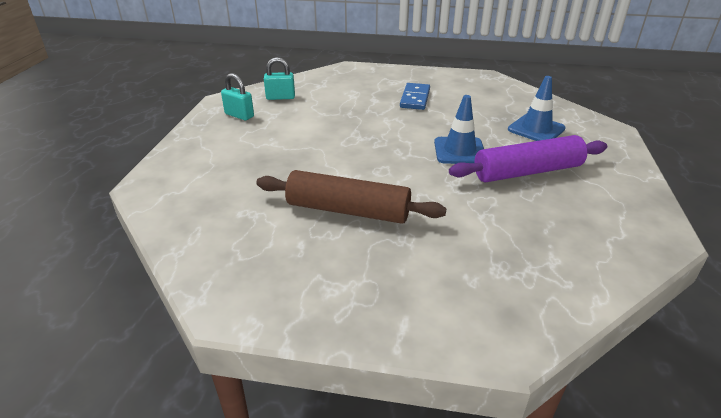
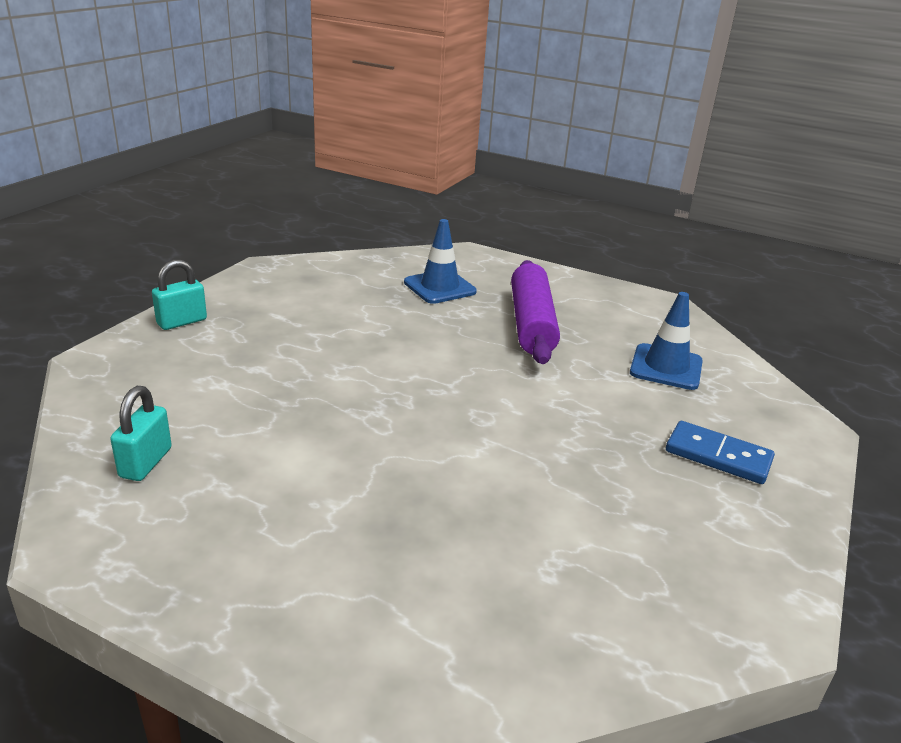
camera: 75 degrees left, 5 degrees down
turquoise padlock [221,73,254,120] -> turquoise padlock moved to [152,260,207,330]
brown rolling pin [256,170,447,224] -> none
blue domino [400,83,430,110] -> blue domino moved to [666,421,775,484]
blue traffic cone [434,95,484,164] -> blue traffic cone moved to [630,292,703,390]

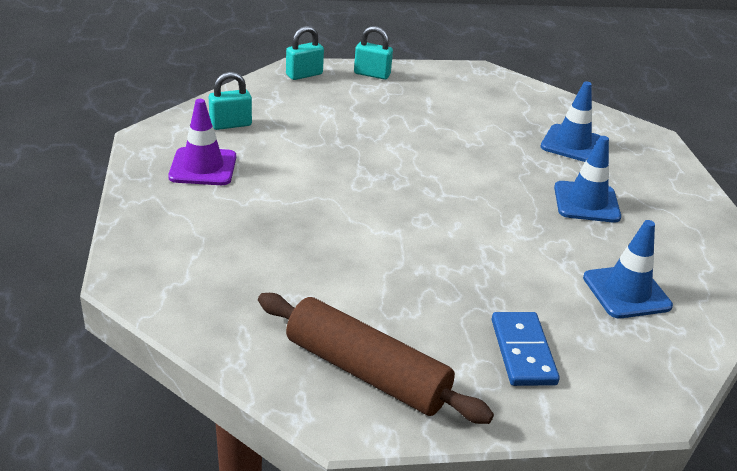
camera: 55 degrees right, 5 degrees up
purple rolling pin [511,260,560,364] -> blue traffic cone [554,136,621,223]
none -> purple traffic cone [168,99,236,185]
none -> brown rolling pin [258,293,494,424]
none -> turquoise padlock [286,26,324,80]

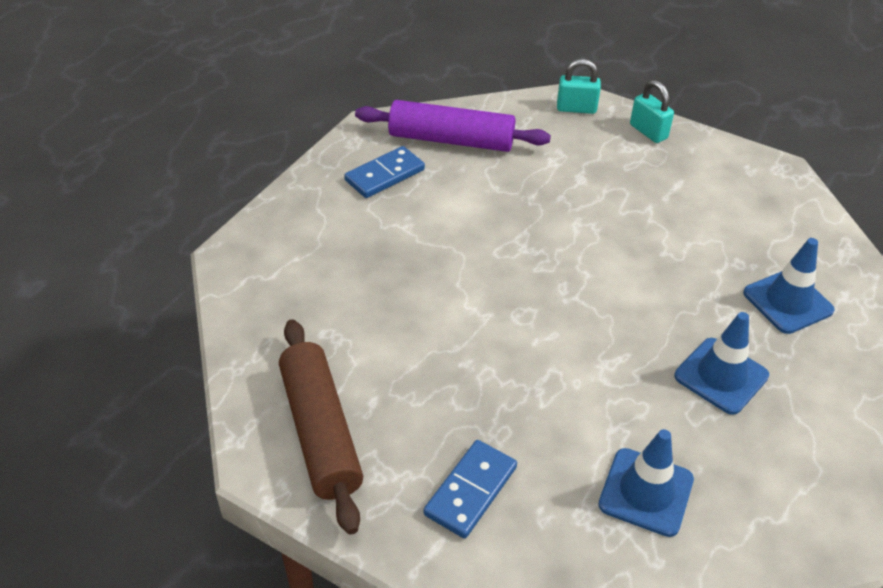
camera: 40 degrees right, 10 degrees up
purple traffic cone [168,99,236,185] -> blue domino [344,146,425,198]
turquoise padlock [209,72,252,130] -> purple rolling pin [355,100,551,152]

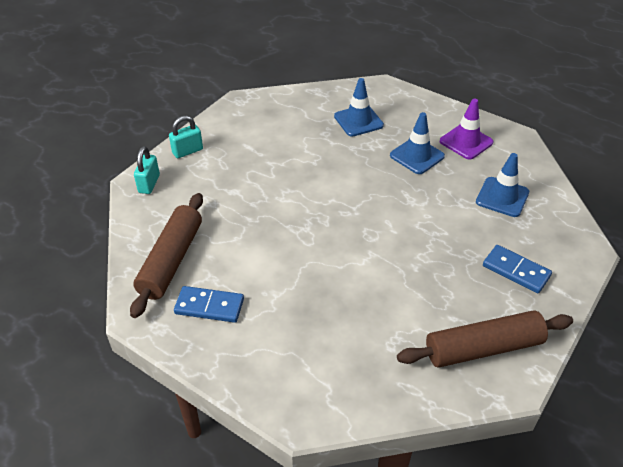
camera: 85 degrees left, 0 degrees up
blue domino [344,146,425,198] -> blue domino turned 45 degrees counterclockwise [174,286,244,323]
purple rolling pin [355,100,551,152] -> brown rolling pin [130,193,203,318]
none -> purple traffic cone [440,99,493,160]

